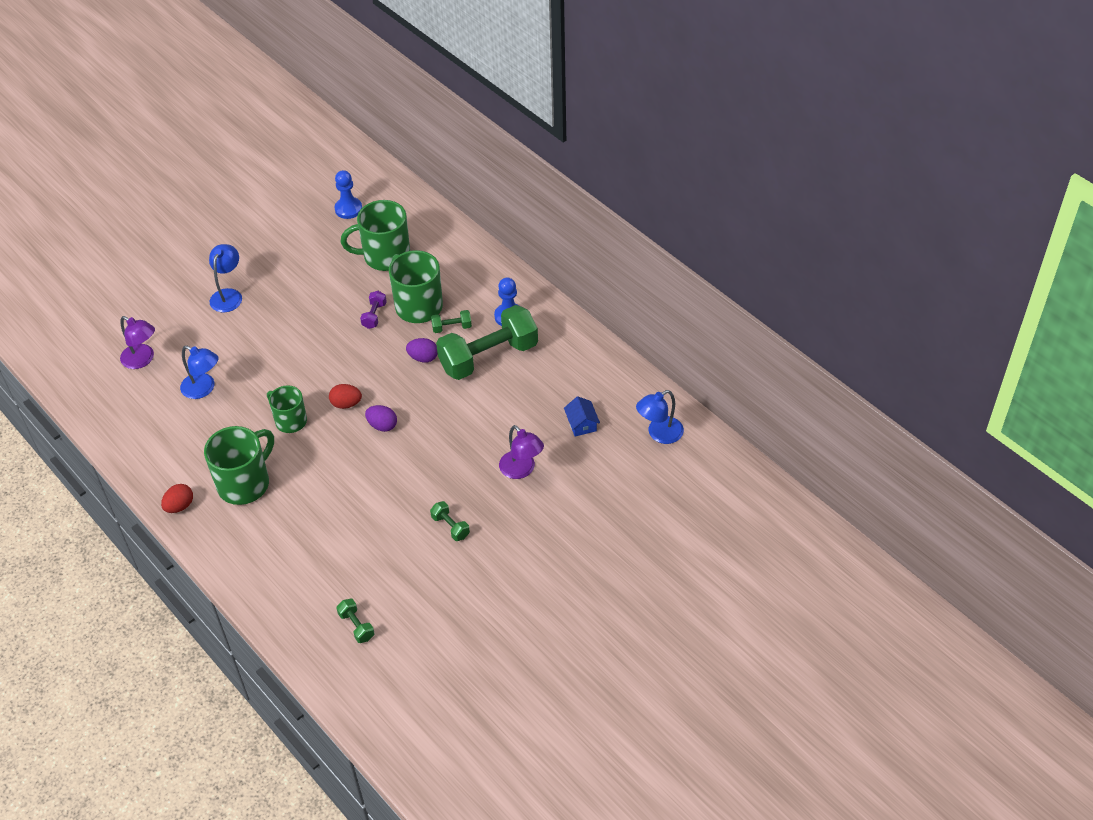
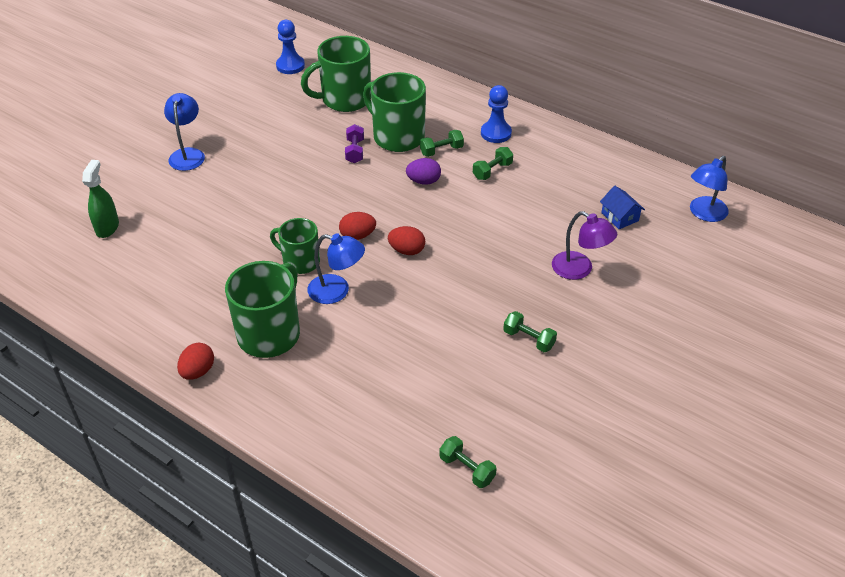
camera: 15 degrees left, 5 degrees down
purple lamp [120,316,155,369] -> green spray bottle [82,160,119,238]
blue lamp [180,346,218,399] -> blue lamp moved to [307,233,365,304]
purple egg [365,405,397,432] -> red egg [388,226,425,255]
green dumbbell [436,305,538,380] -> green dumbbell [473,147,513,180], size x0.41

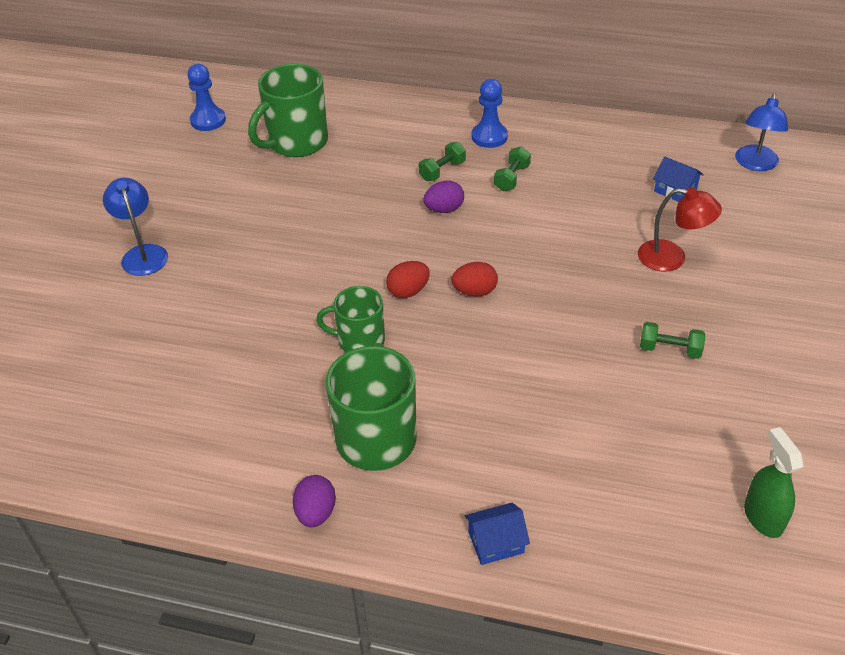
camera: 20 degrees left, 0 degrees up
green spray bottle [82,160,119,238] -> green spray bottle moved to [744,427,804,538]
red egg [177,343,214,380] -> purple egg [293,475,336,527]
blue lamp [307,233,365,304] -> none
purple dumbbell [345,124,364,163] -> none
green mug [363,72,426,152] -> none
green dumbbell [439,436,497,488] -> none
purple lamp [552,211,617,280] -> red lamp [638,187,722,272]
none -> blue house [464,503,530,565]

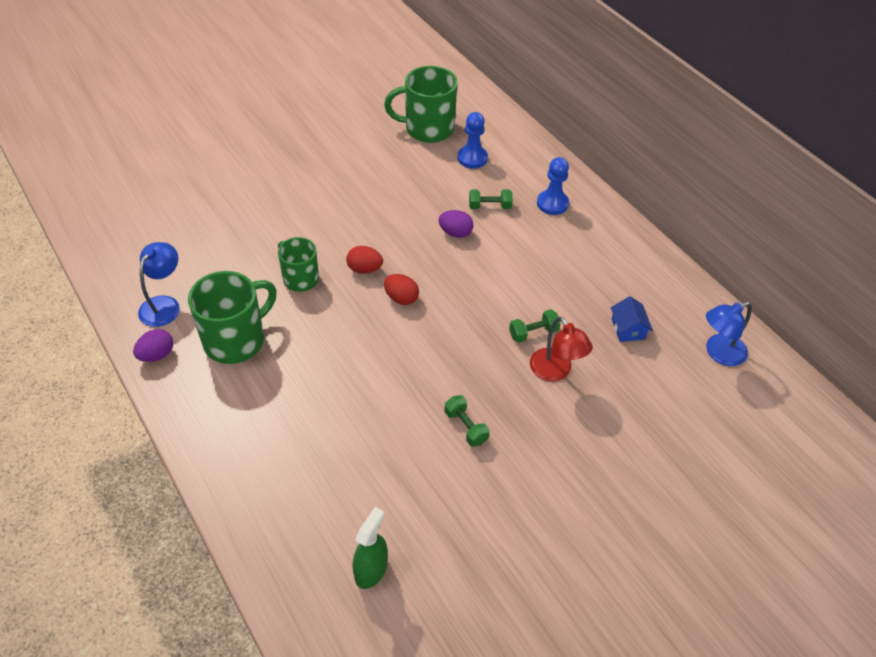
camera: 40 degrees right, 5 degrees up
blue lamp [103,178,168,276] -> blue lamp moved to [138,242,180,327]
blue pawn [187,64,226,131] -> blue pawn moved to [458,112,488,169]
blue house [464,503,530,565] -> none
green dumbbell [494,146,531,191] -> green dumbbell moved to [509,309,561,343]

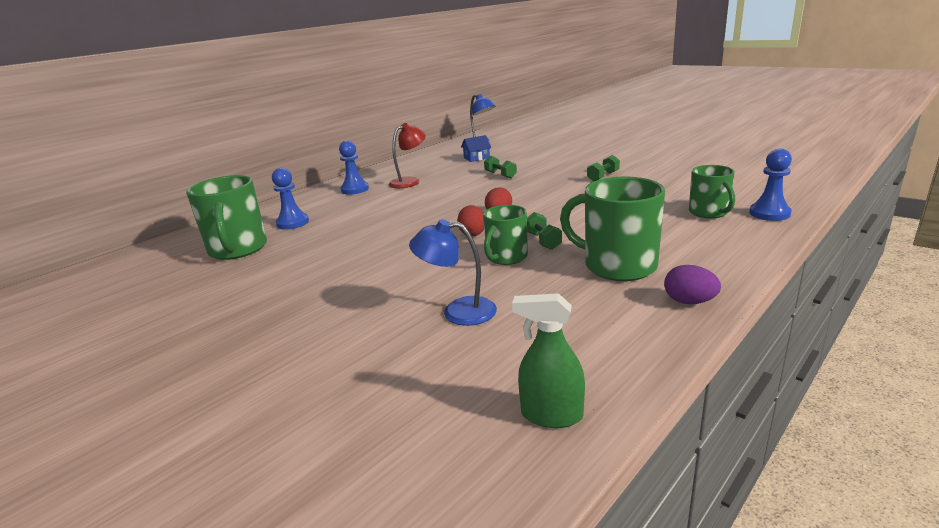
camera: 100 degrees left, 25 degrees down
blue lamp [138,242,180,327] -> blue lamp moved to [409,219,497,326]
green spray bottle [353,507,388,589] -> green spray bottle moved to [512,293,585,428]
purple egg [438,210,474,238] -> none
green dumbbell [469,189,513,209] -> green dumbbell moved to [527,212,562,250]
red lamp [530,317,593,382] -> red lamp moved to [389,123,426,188]
none -> green mug [689,165,735,218]
none -> blue pawn [749,149,792,221]

